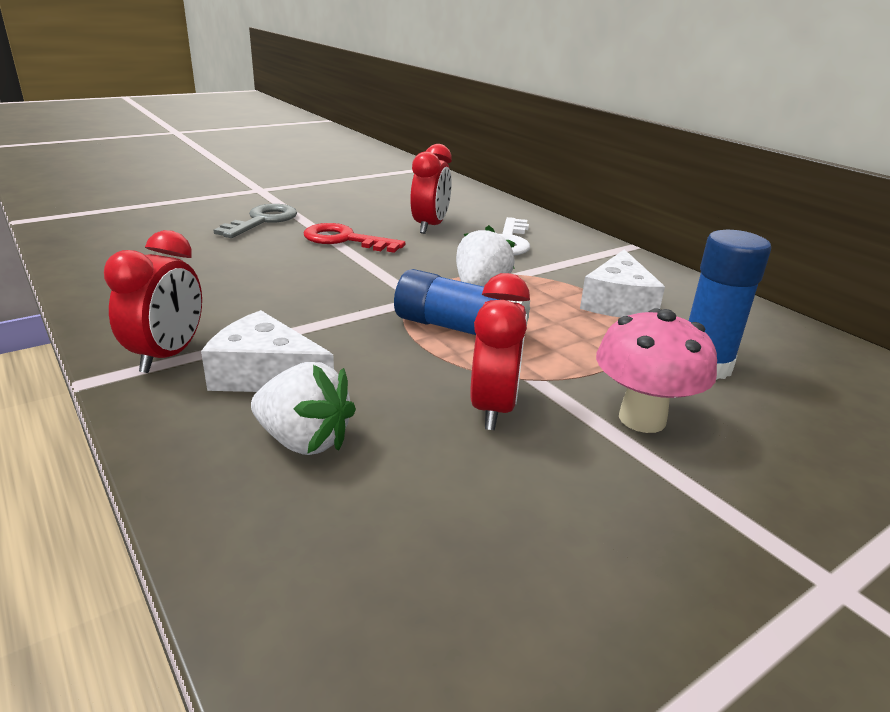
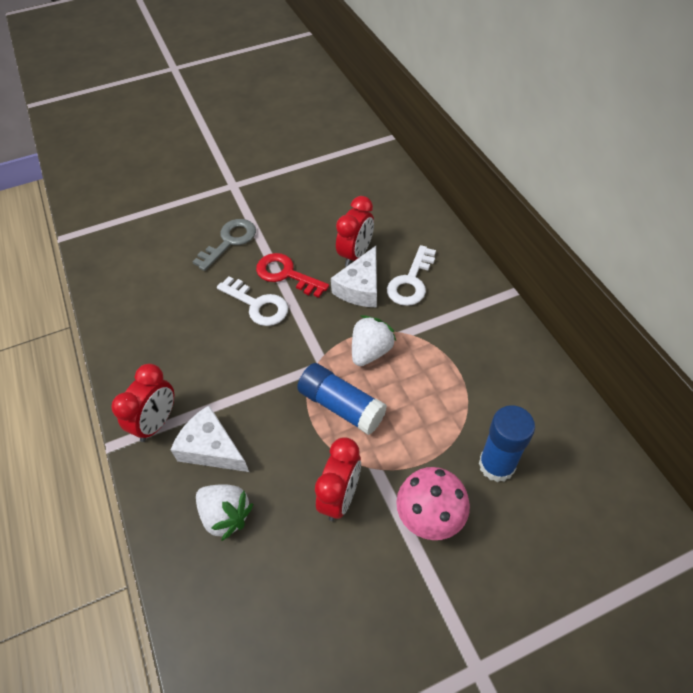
camera: 15 degrees right, 25 degrees up
white cheese [580,249,665,317] -> white cheese moved to [331,246,377,307]
none -> white key [217,276,288,326]

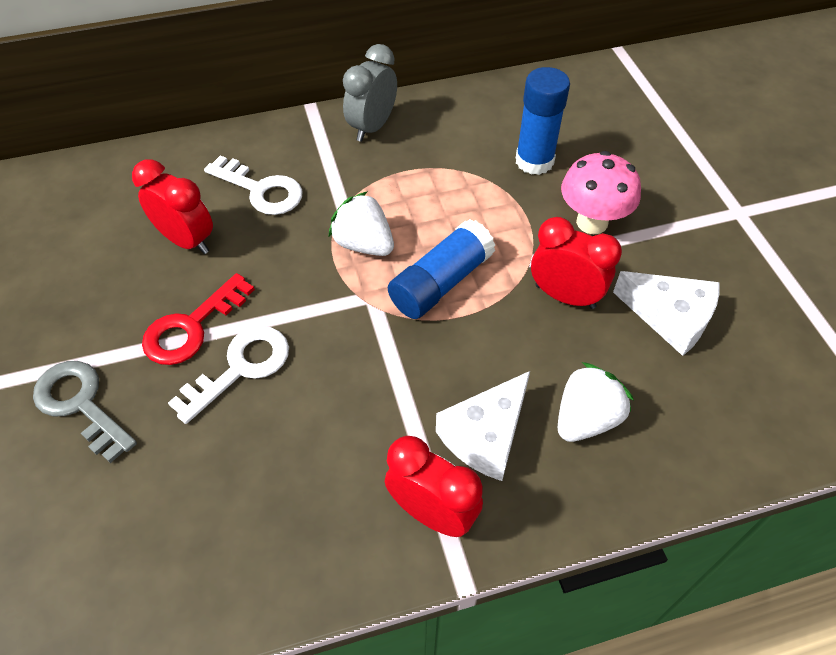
camera: 85 degrees left, 0 degrees up
white cheese [331,246,377,307] -> white cheese moved to [613,271,719,356]
none -> grey clock [343,44,397,142]

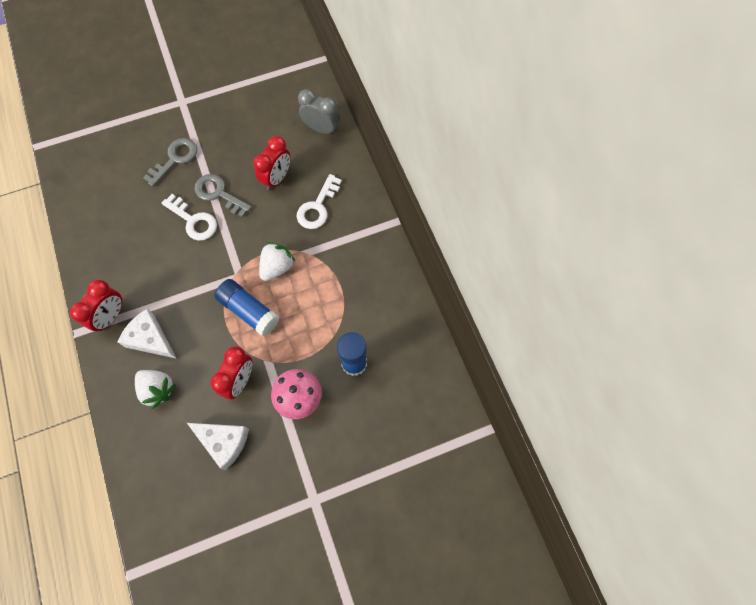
camera: 85 degrees right, 15 degrees up
red key [142,273,255,365] -> grey key [194,174,252,218]
grey clock [343,44,397,142] -> grey clock moved to [298,89,340,135]
white cheese [613,271,719,356] -> white cheese turned 90 degrees counterclockwise [187,423,249,470]

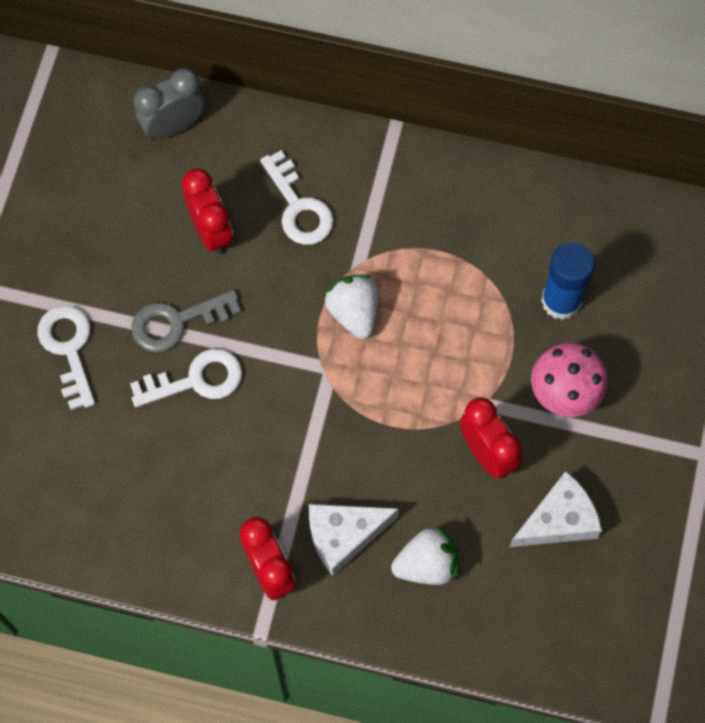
camera: 55 degrees left, 0 degrees up
grey key [143,138,197,187] -> white key [37,305,95,410]
blue glue stick [214,279,279,337] -> none

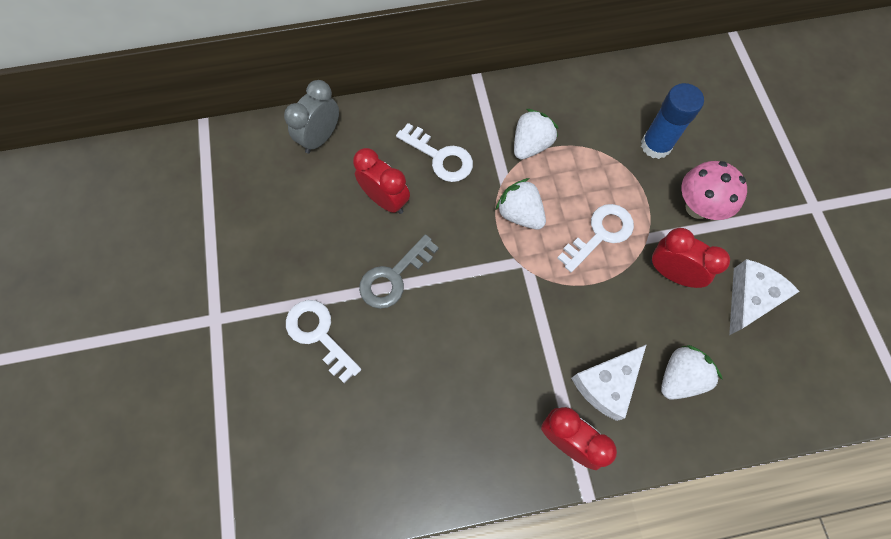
camera: 25 degrees left, 0 degrees up
white key [130,349,242,407] -> white key moved to [558,204,634,272]
none -> white strawberry [514,109,559,160]

